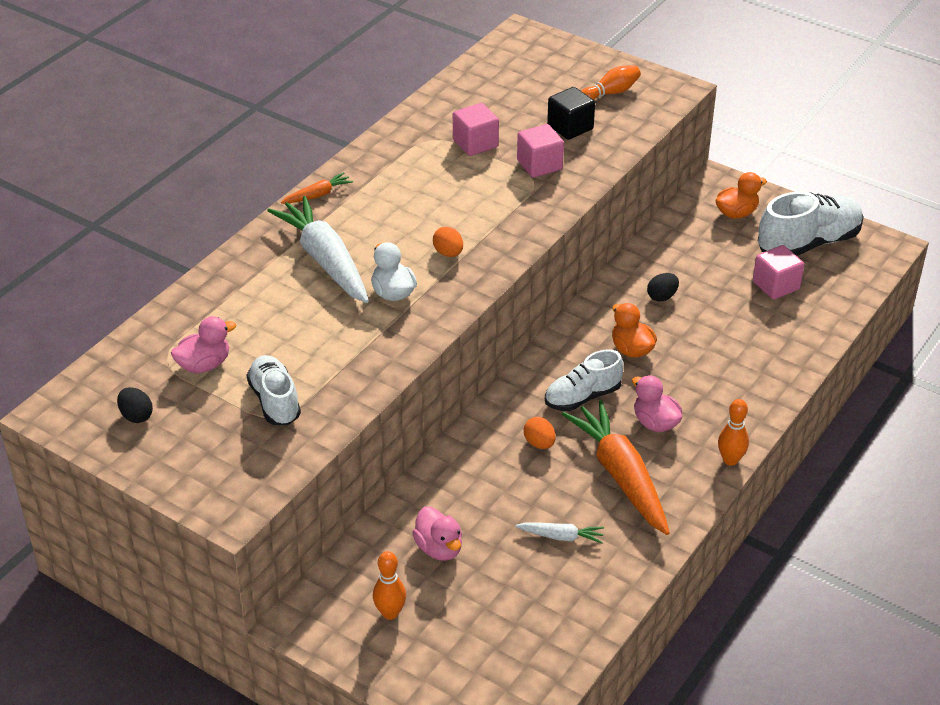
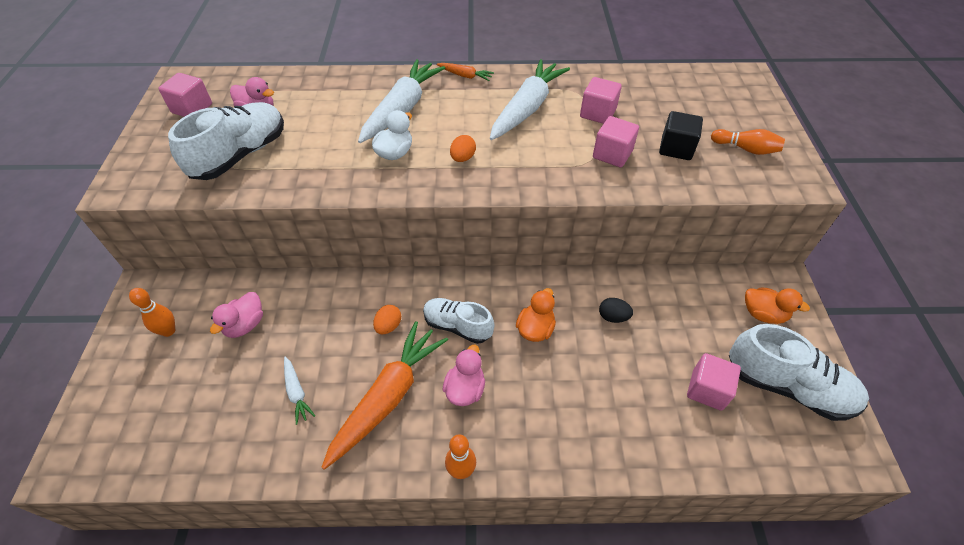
camera: 55 degrees right, 10 degrees up
black egg [117,387,153,423] -> pink cube [158,73,212,117]
white shoe [247,355,301,425] -> white shoe [168,102,284,180], size x1.56
none -> white carrot [490,59,570,140]

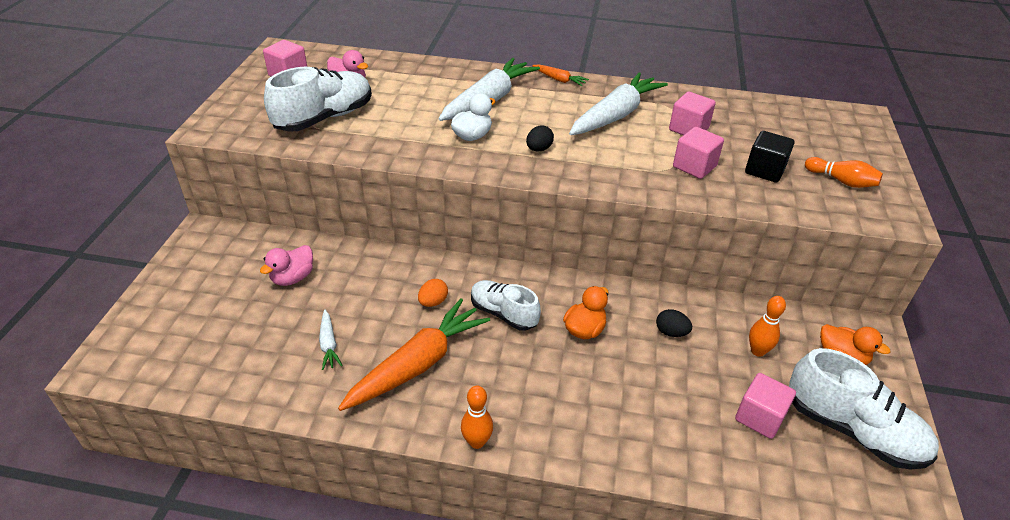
camera: 10 degrees right, 10 degrees down
orange bowling pin [129,288,175,337] -> orange bowling pin moved to [749,296,786,357]
pink duck [443,345,485,406] -> none
orange egg [450,135,476,162] -> black egg [526,125,554,151]

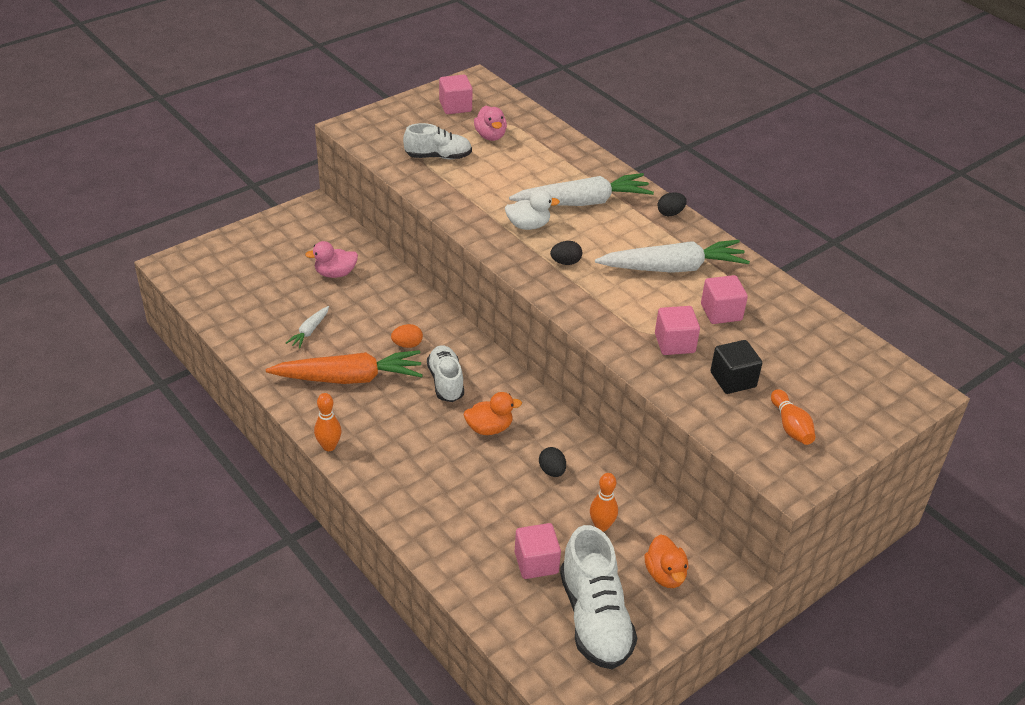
camera: 40 degrees right, 0 degrees up
white shoe [264,67,372,132] -> white shoe [403,123,472,159], size x0.64
orange carrot [532,64,589,86] -> black egg [657,192,687,216]

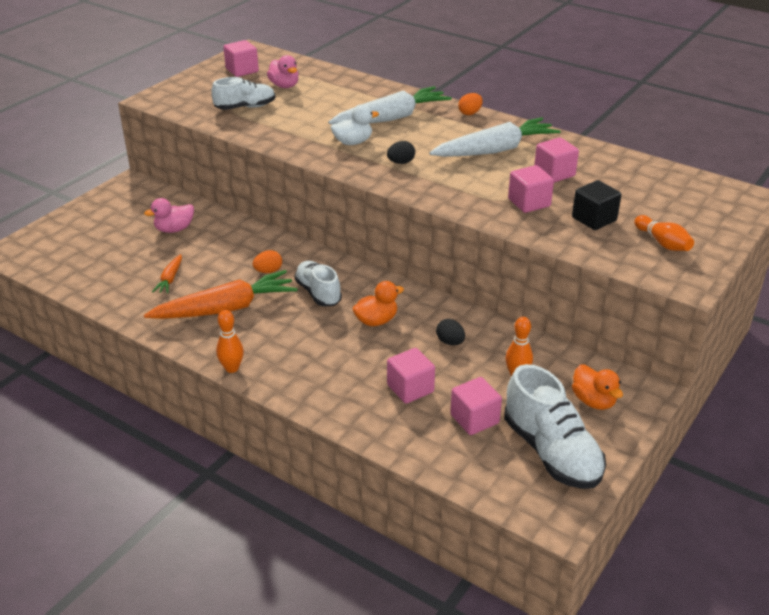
camera: 15 degrees left, 5 degrees down
white carrot [286,306,329,349] -> orange carrot [152,254,182,294]
black egg [657,192,687,216] -> orange egg [458,93,483,115]
none -> pink cube [387,348,435,404]

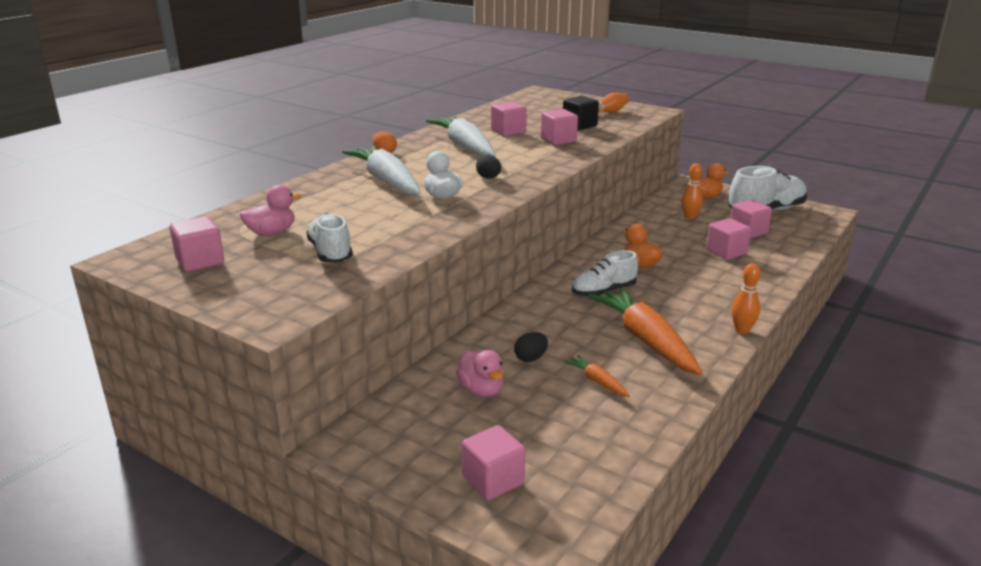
camera: 90 degrees left, 10 degrees down
orange carrot [152,254,182,294] -> orange carrot turned 135 degrees counterclockwise [564,355,630,397]
orange egg [253,250,282,273] -> none
black egg [436,319,465,345] -> black egg moved to [514,332,548,362]
none -> pink cube [462,425,525,500]

